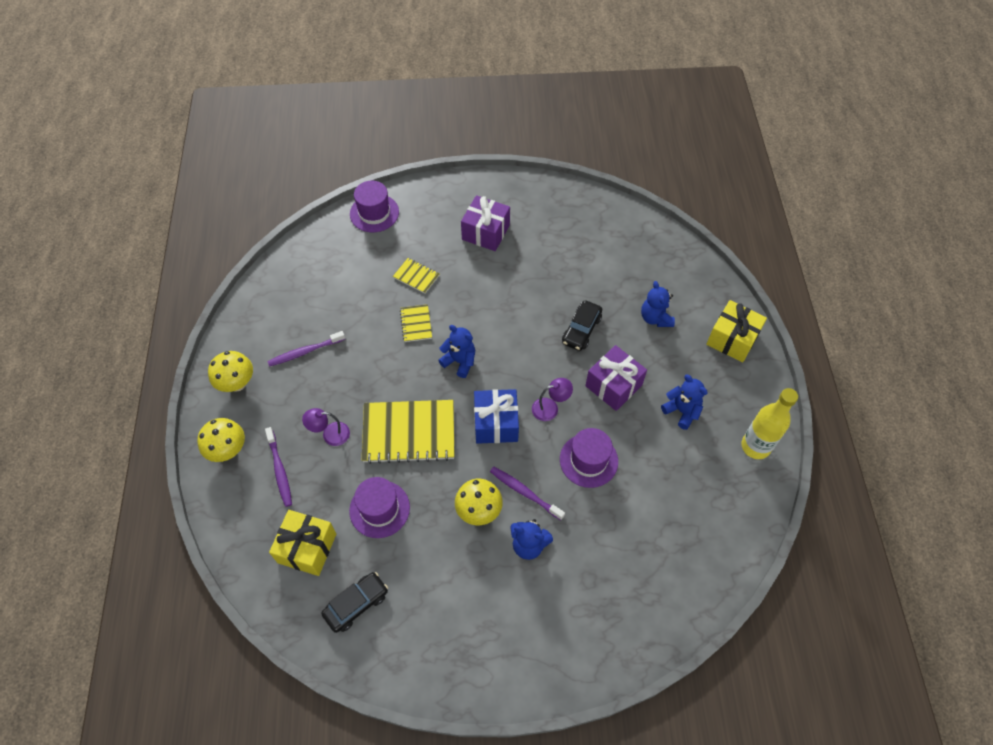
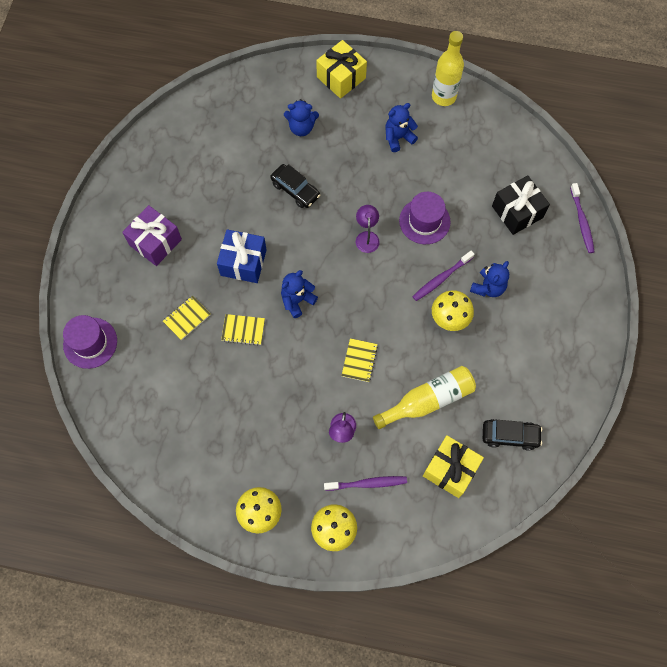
camera: 75 degrees left, 10 degrees up
purple toothbrush [267,331,345,367] -> purple toothbrush moved to [570,183,594,253]
black car [321,572,388,633] -> black car turned 120 degrees clockwise [483,419,542,451]
purple hat [349,477,410,538] -> yellow bottle [373,366,476,429]
yellow notebook [362,400,455,464] -> yellow notebook [341,338,378,382], size x0.47
blue gift [474,389,519,444] -> blue gift moved to [217,229,267,283]
purple gift [585,345,647,411] -> none
none -> black gift [492,175,550,235]

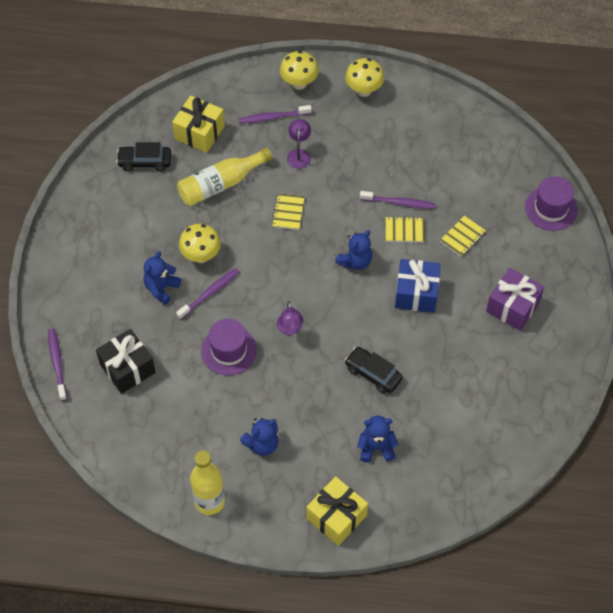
camera: 175 degrees right, 10 degrees down
none -> purple toothbrush [360,191,436,209]

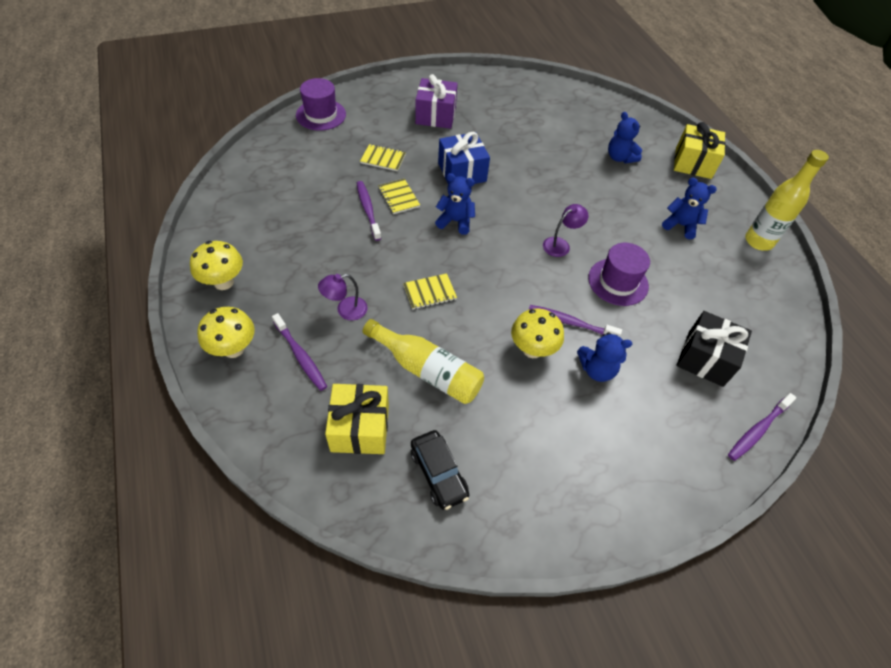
camera: 120 degrees left, 5 degrees down
black car [345,347,403,394] -> none

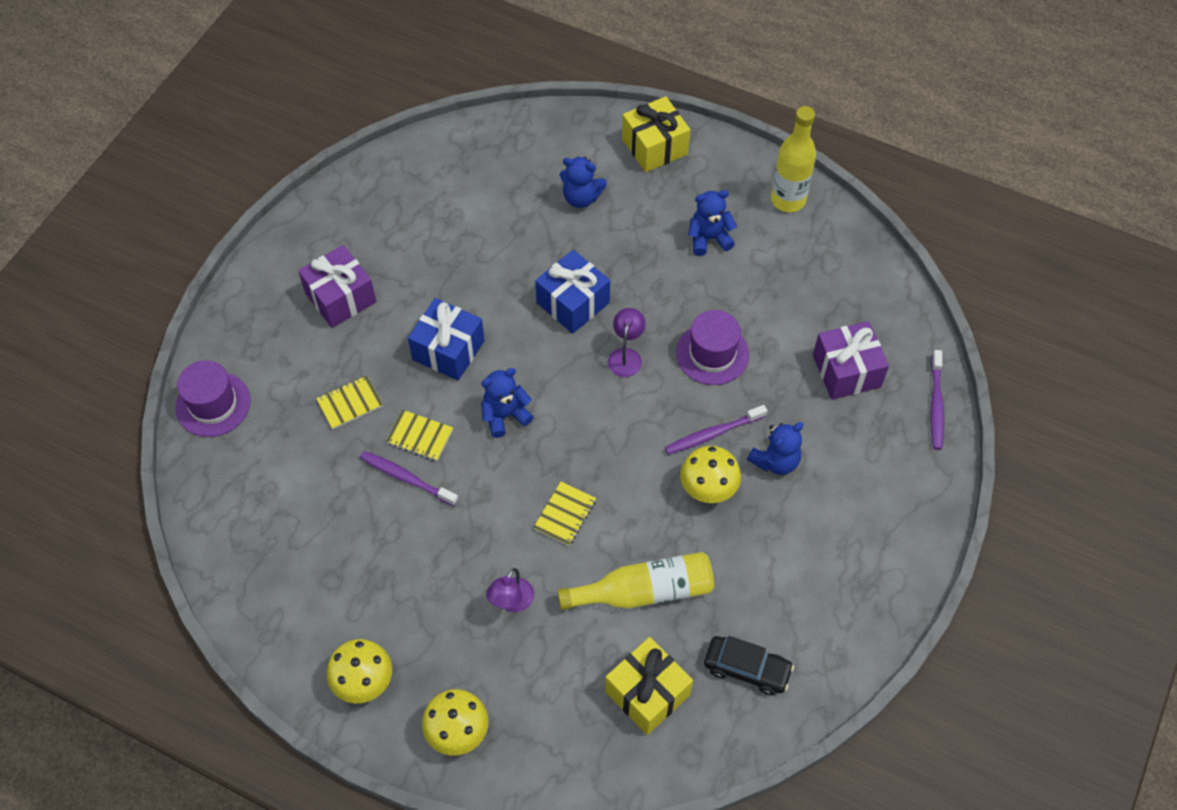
camera: 40 degrees left, 5 degrees up
purple toothbrush [272,313,327,391] -> none
black gift [676,311,752,387] -> purple gift [813,321,889,400]
none -> blue gift [535,250,610,334]

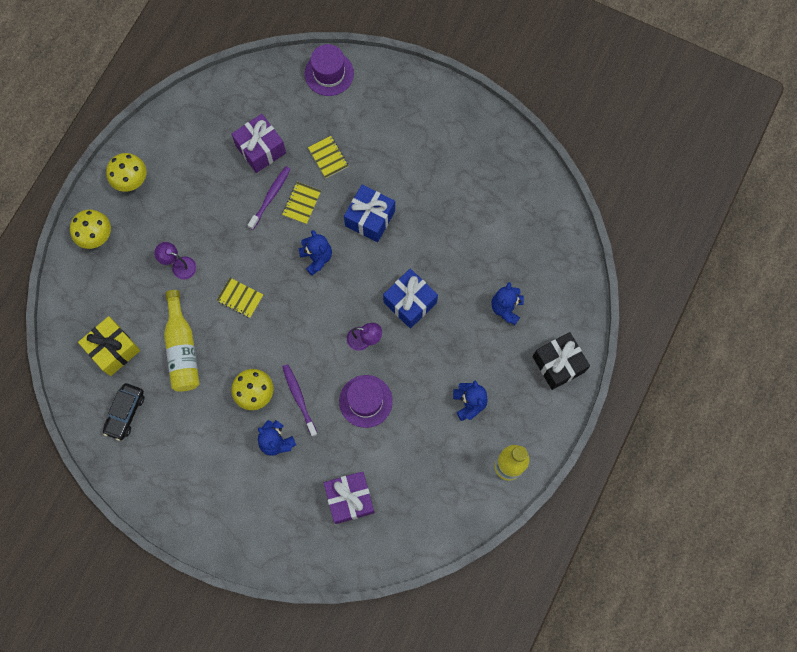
camera: 90 degrees right, 15 degrees up
purple gift [298,245,376,328] -> purple gift moved to [231,114,286,173]
yellow gift [622,96,690,172] -> black gift [533,332,590,390]
purple toothbrush [930,350,944,450] -> none

